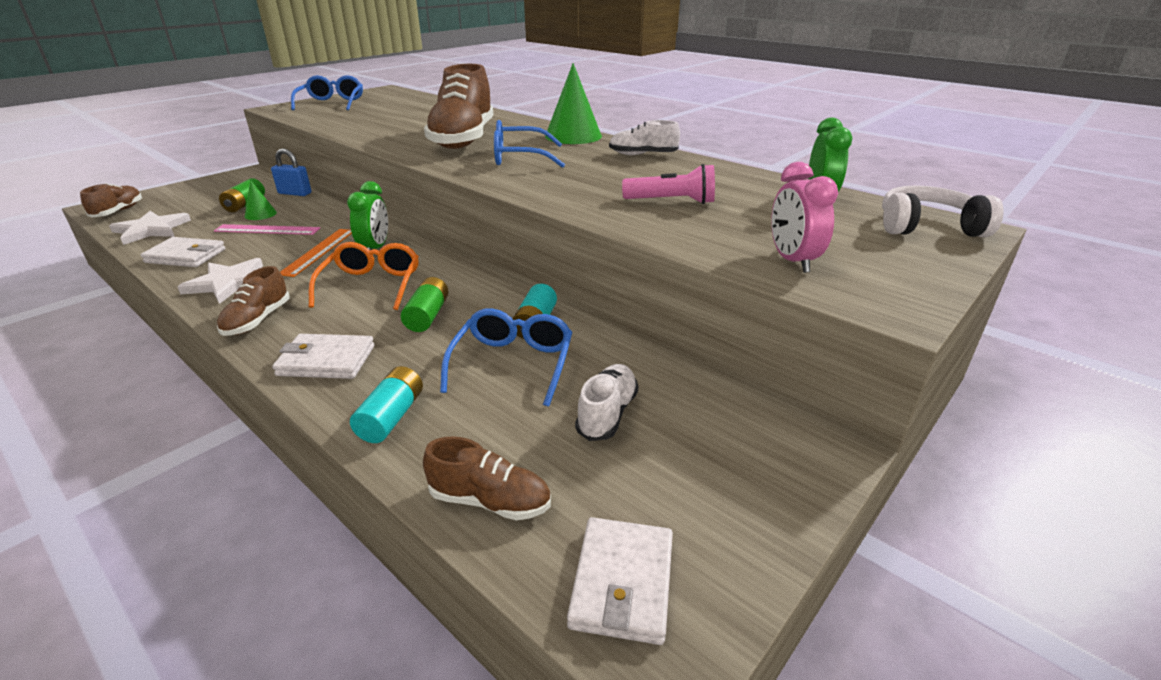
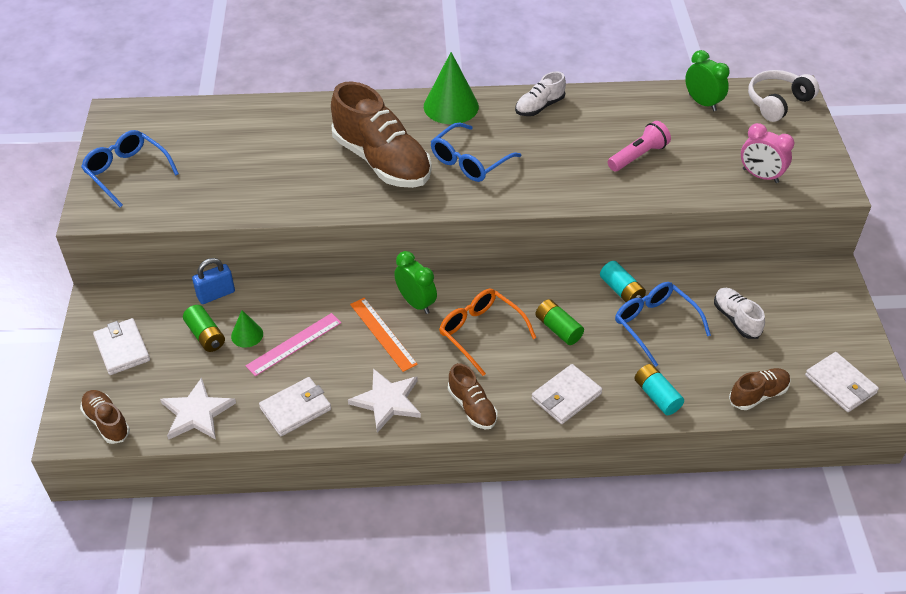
camera: 45 degrees left, 15 degrees up
none -> white wallet [93,318,150,375]

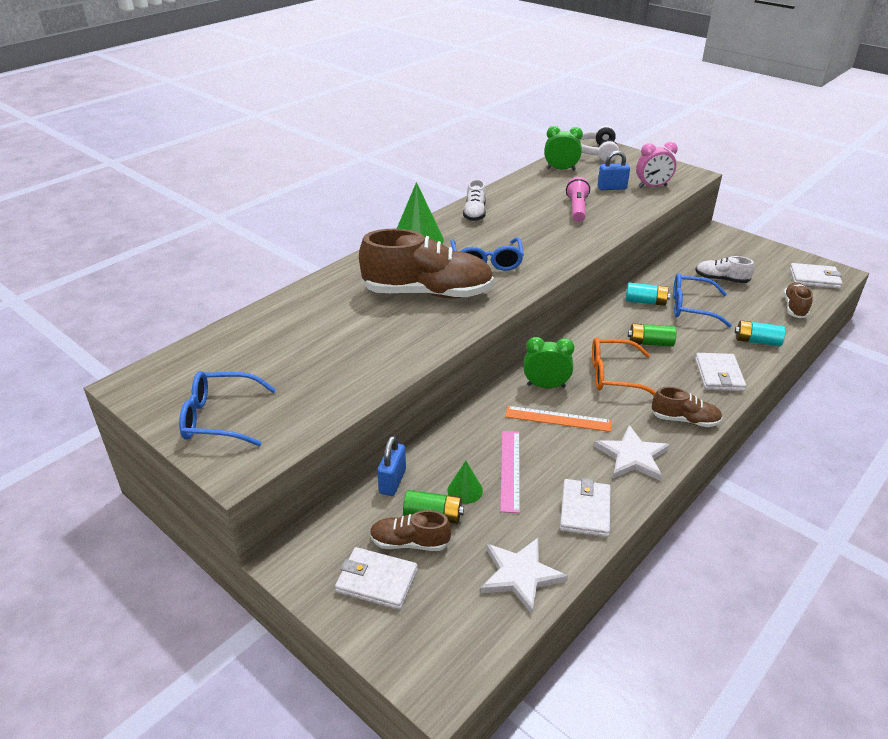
camera: 45 degrees left, 10 degrees down
brown shoe [80,390,130,444] -> brown shoe moved to [370,510,451,551]
none -> blue padlock [598,150,630,190]

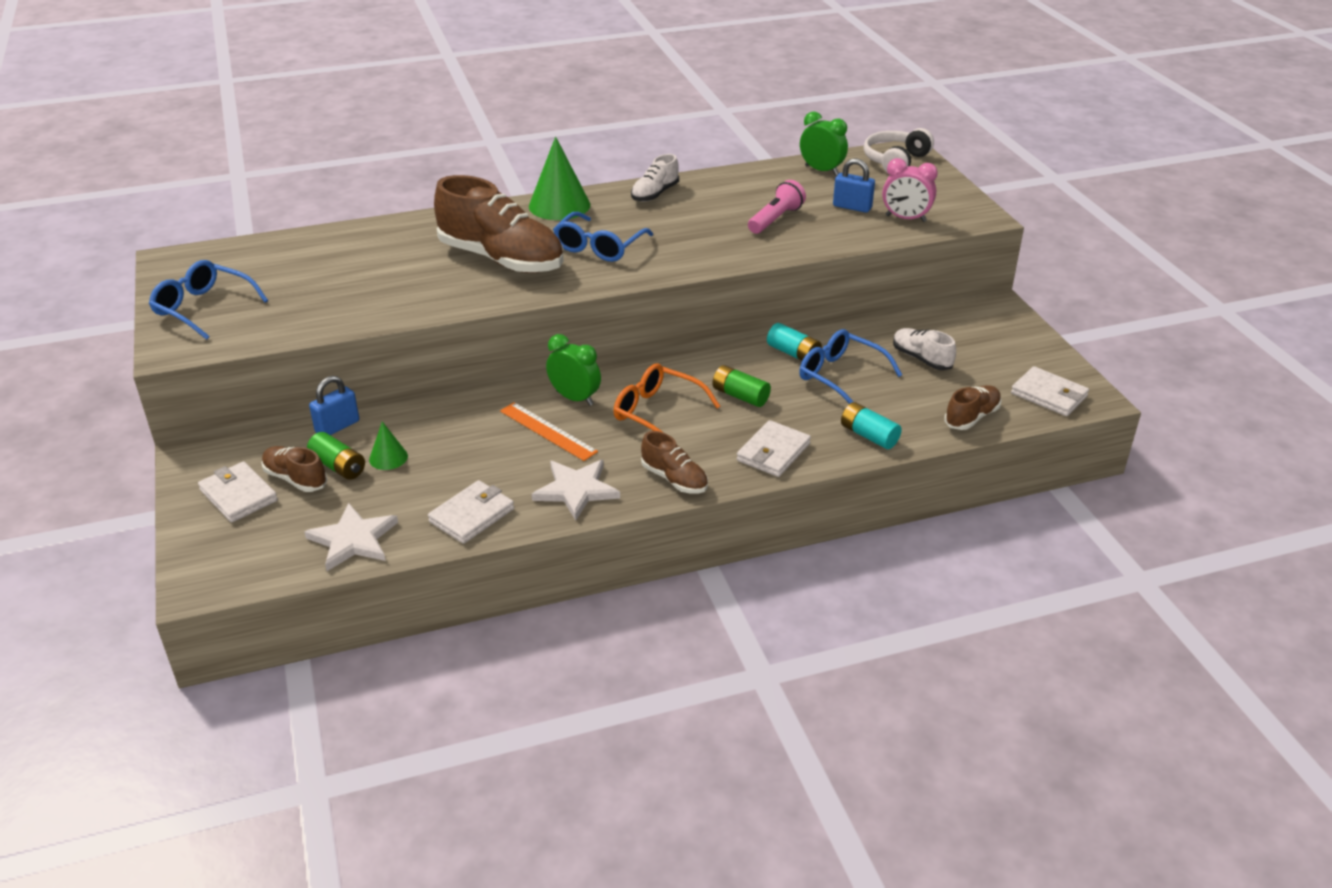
camera: 30 degrees right, 0 degrees up
pink ruler [500,431,520,513] -> none

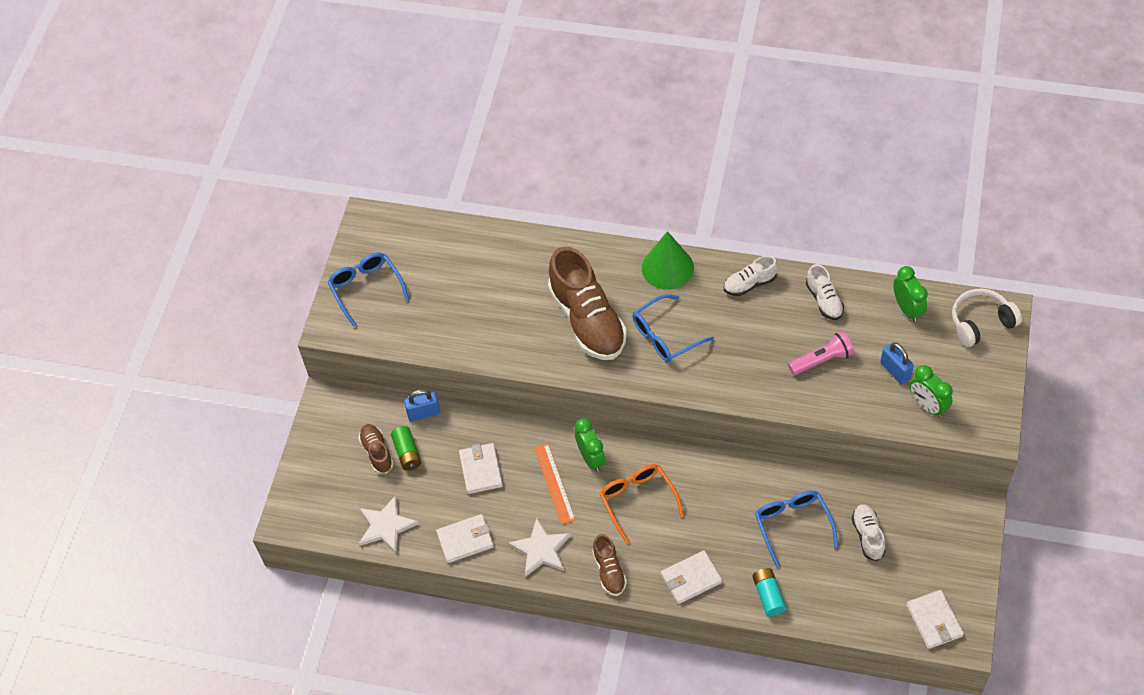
camera: 35 degrees right, 20 degrees up
white wallet [198,461,278,523] -> white wallet moved to [459,443,503,494]
green cone [369,422,408,470] -> none
green battery [713,365,771,407] -> none
turquoise battery [767,323,822,361] -> none
pink clock [882,158,938,222] -> green clock [909,365,953,417]
brown shoe [944,385,1002,430] -> none
none -> white shoe [806,264,844,320]

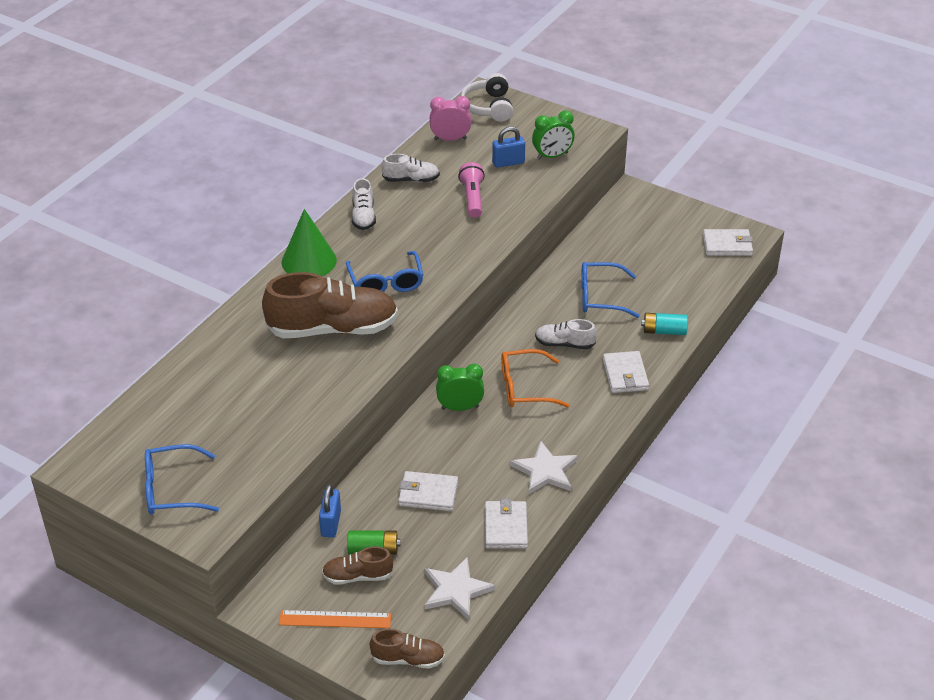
camera: 75 degrees left, 15 degrees down
orange ruler [534,443,575,525] -> orange ruler moved to [279,610,391,628]
brown shoe [592,534,627,596] -> brown shoe moved to [370,629,445,668]
white shoe [852,504,886,561] -> white shoe moved to [535,319,597,349]
green clock [893,266,928,322] -> pink clock [429,96,471,141]

